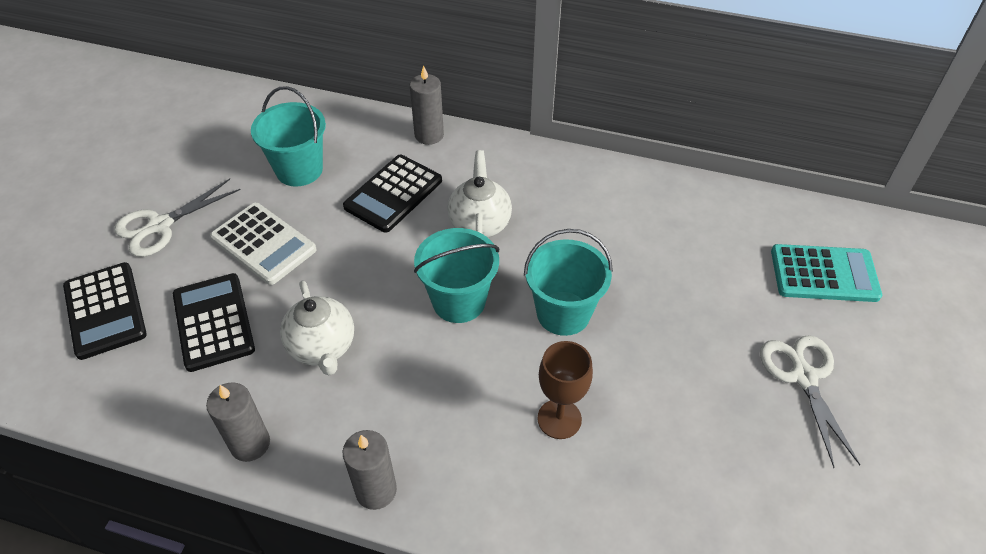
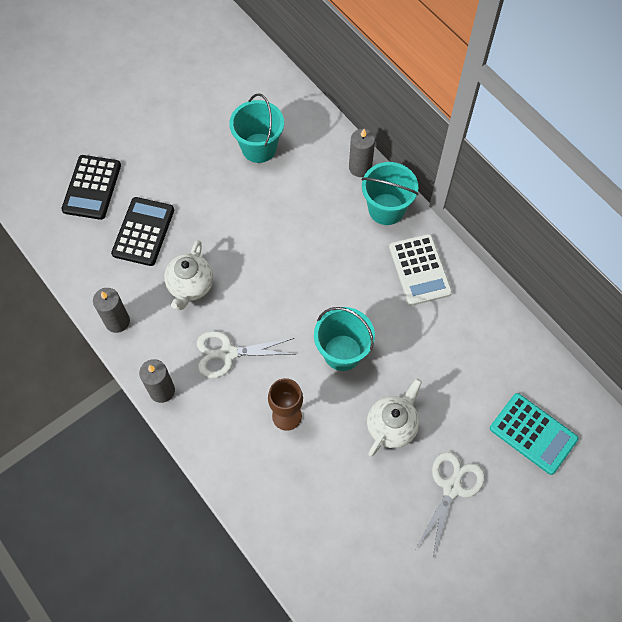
camera: 35 degrees right, 15 degrees up
white scissors [114,179,241,257] -> white scissors moved to [197,331,295,378]
white calculator [210,203,317,285] -> white calculator moved to [389,234,452,306]
black calculator [343,155,442,233] -> none
turquoise bucket [414,228,499,323] -> turquoise bucket moved to [362,162,418,225]
white teapot [448,150,512,238] -> white teapot moved to [367,378,422,456]

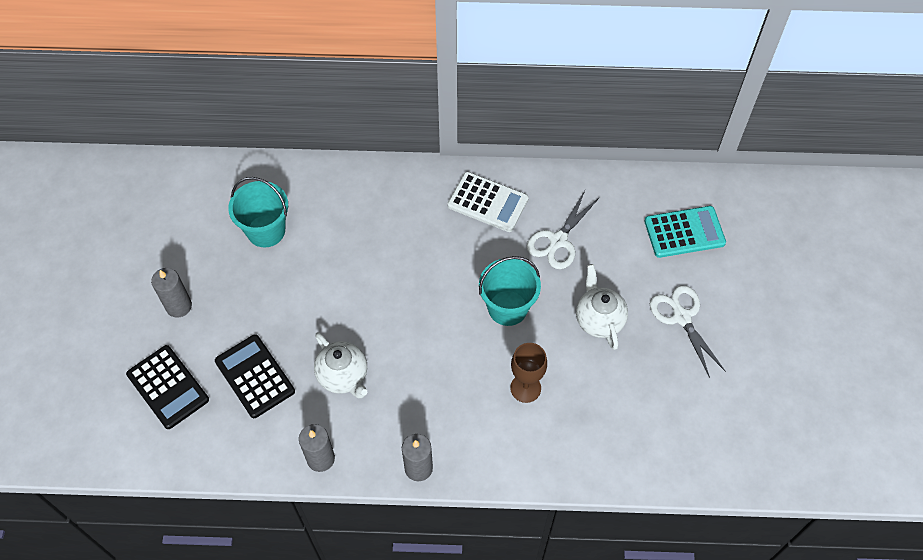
camera: 50 degrees left, 5 degrees down
white scissors [197,331,295,378] -> white scissors moved to [527,191,600,269]
grey candle [349,129,375,177] -> grey candle moved to [151,268,192,318]
turquoise bucket [362,162,418,225] -> none

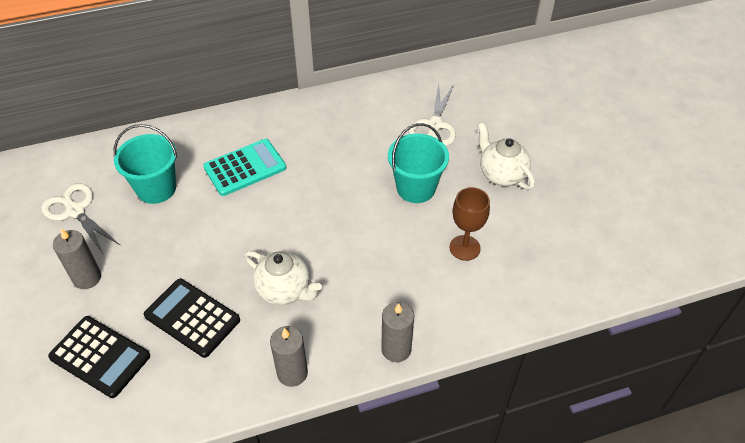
camera: 20 degrees left, 10 degrees down
white calculator [447,172,529,232] -> none
turquoise calculator [644,206,726,258] -> turquoise calculator moved to [203,139,286,196]
white scissors [650,285,726,378] -> white scissors moved to [41,183,121,255]

